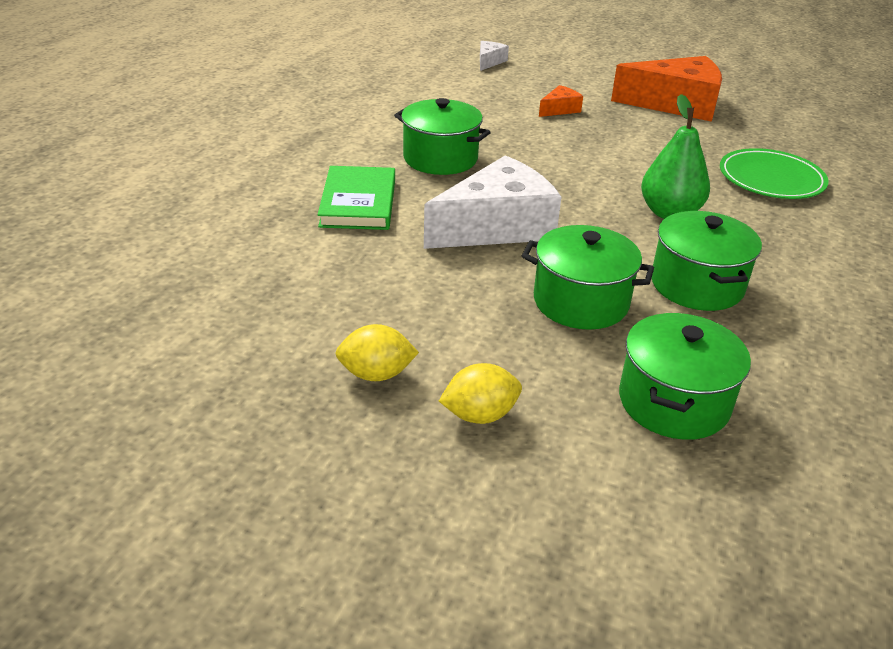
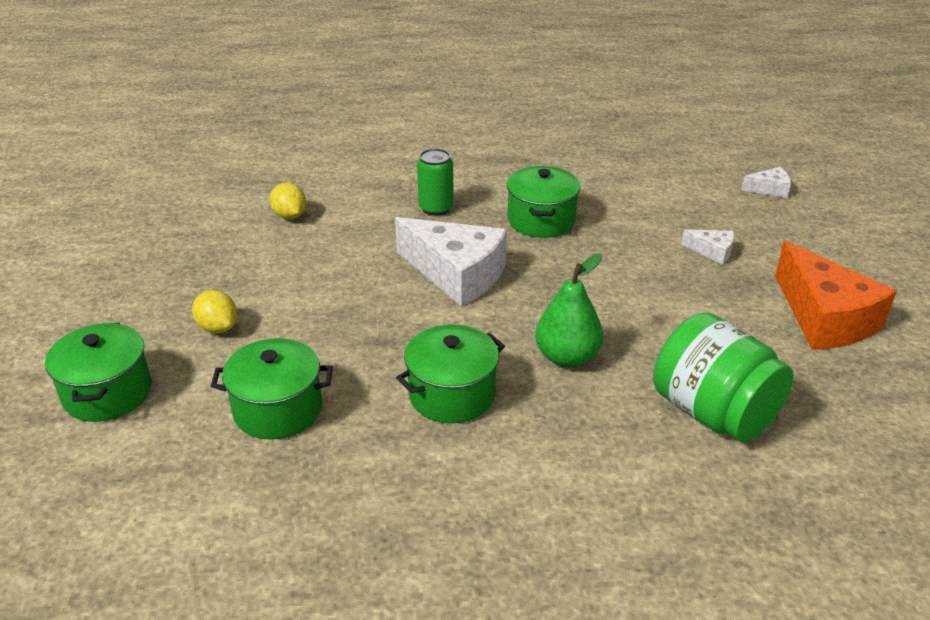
camera: 65 degrees right, 0 degrees up
green book [317,166,395,230] -> green can [417,148,454,216]
yellow lemon [335,324,419,381] -> yellow lemon moved to [270,183,306,219]
green pot [522,225,654,330] -> green pot moved to [45,323,152,422]
orange cheese [539,85,583,117] -> white cheese [681,229,734,265]
green plate [720,148,829,199] -> green jar [653,312,794,442]

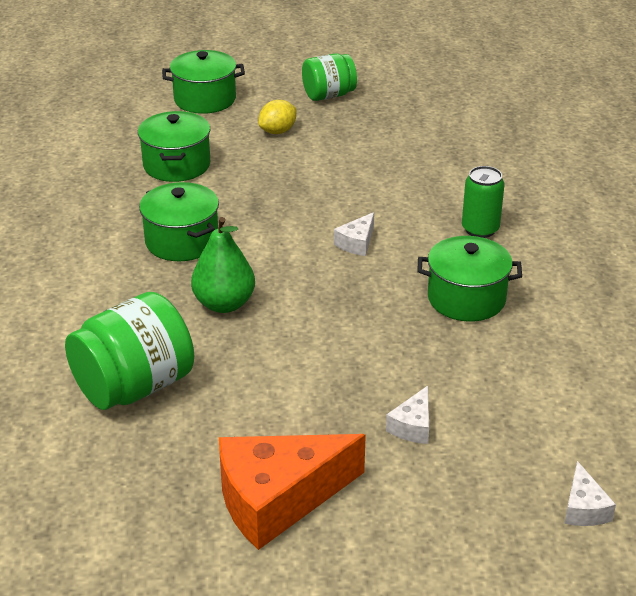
camera: 90 degrees right, 0 degrees up
yellow lemon [270,183,306,219] -> none
white cheese [395,217,507,307] -> white cheese [334,212,374,256], size x0.45
none -> green jar [302,53,357,101]

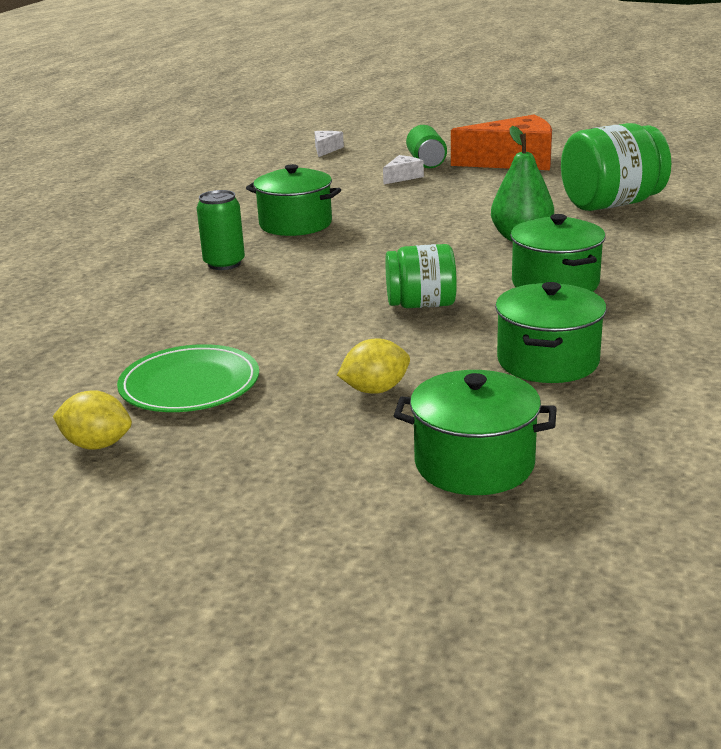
camera: 160 degrees left, 10 degrees down
green jar [302,53,357,101] -> green jar moved to [385,244,457,308]
white cheese [334,212,374,256] -> none
none -> yellow lemon [53,390,132,450]
none -> green plate [117,344,259,412]
none -> green can [406,125,447,168]

